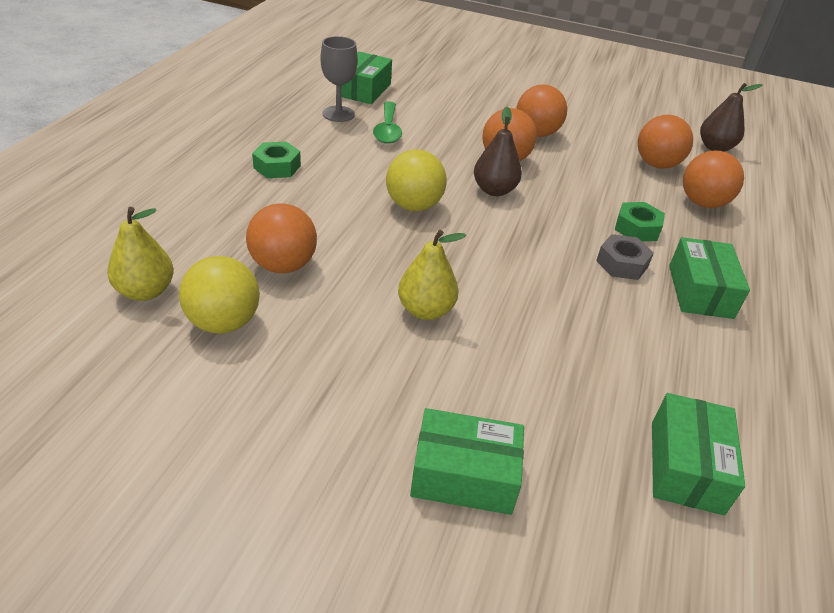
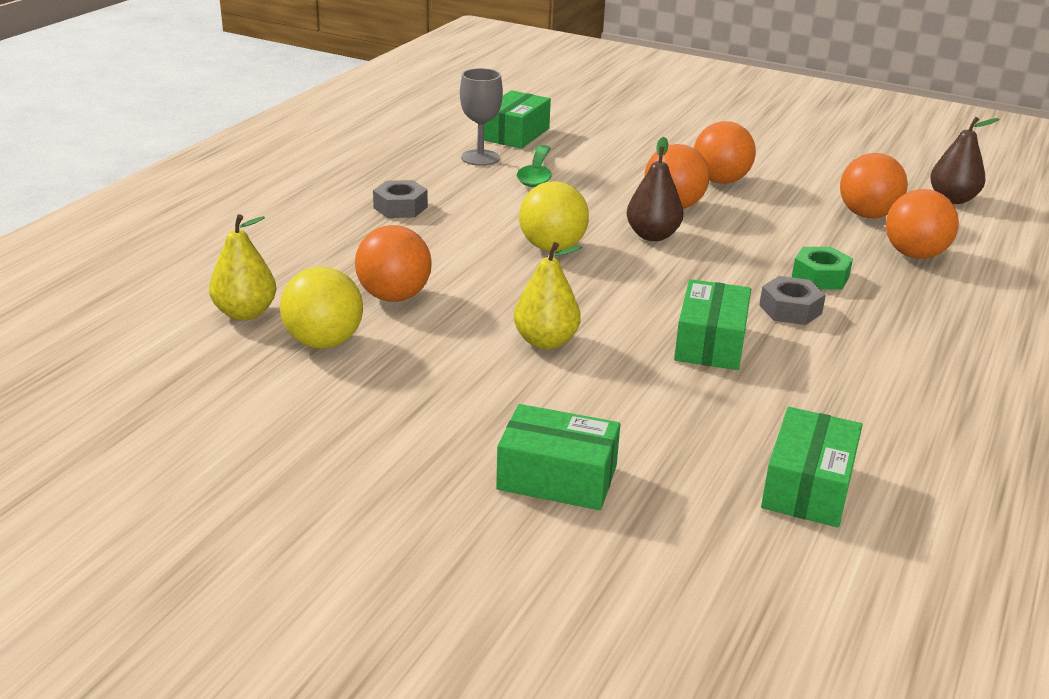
camera: 10 degrees right, 10 degrees down
green nut [252,142,301,178] -> grey nut [373,180,428,218]
green box [669,237,750,319] -> green box moved to [674,279,751,370]

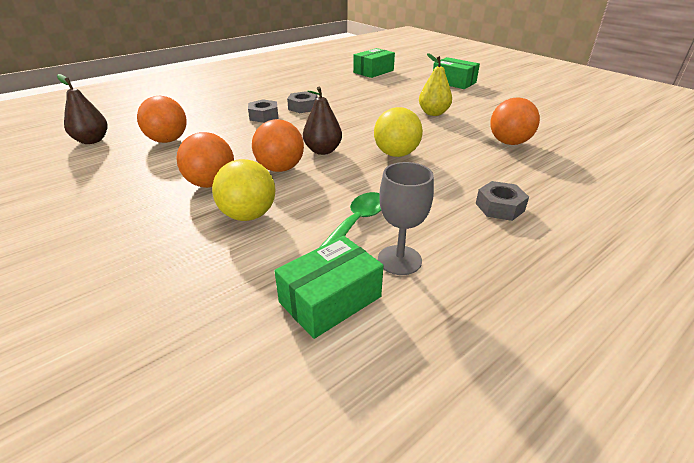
camera: 155 degrees left, 5 degrees up
yellow pear [209,214,276,321] -> none
yellow ball [280,267,363,349] -> yellow ball moved to [212,159,276,221]
green box [674,279,751,370] -> none
green nut [792,247,853,290] -> grey nut [248,99,279,123]
orange ball [886,189,959,259] -> none

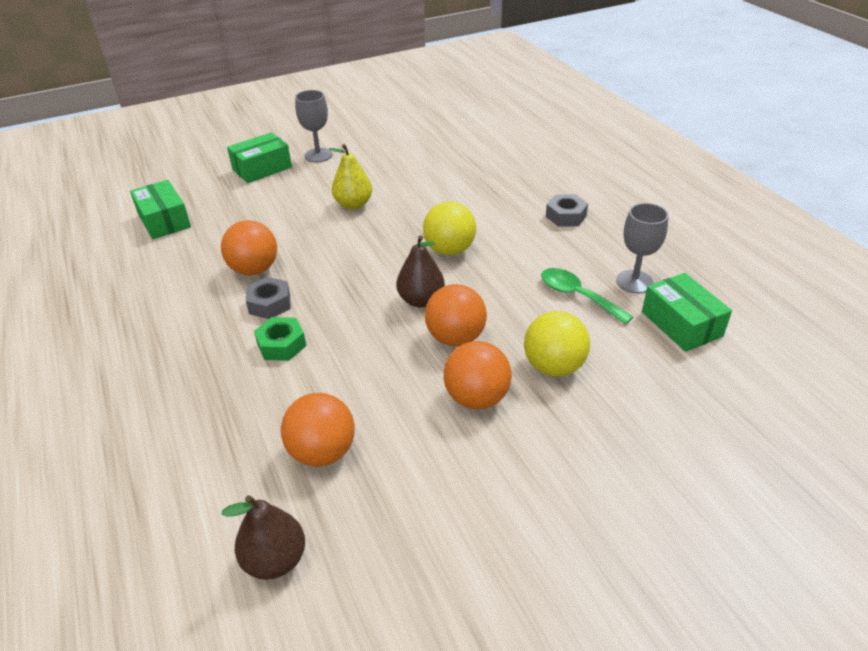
camera: 75 degrees left, 5 degrees up
grey nut [248,99,279,123] -> green nut [254,317,306,361]
orange ball [490,97,540,145] -> orange ball moved to [221,220,277,275]
none -> grey goblet [295,90,332,163]

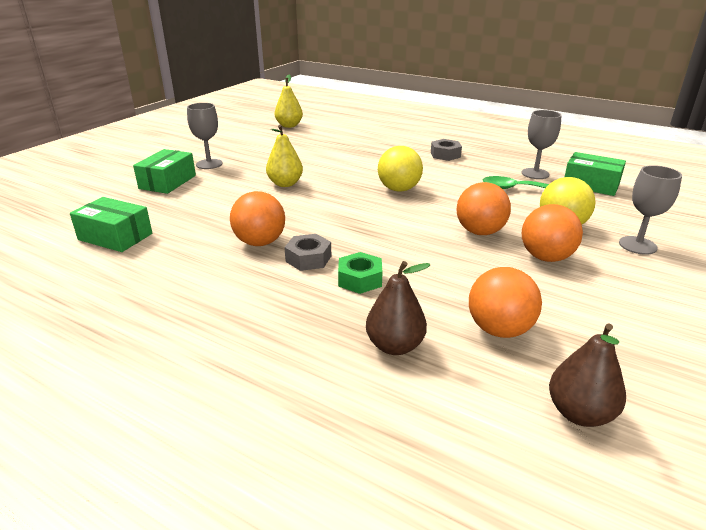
camera: 35 degrees left, 10 degrees down
brown pear [396,235,445,308] -> brown pear moved to [366,261,430,355]
none -> yellow pear [275,75,303,128]
none -> grey goblet [619,165,682,255]

